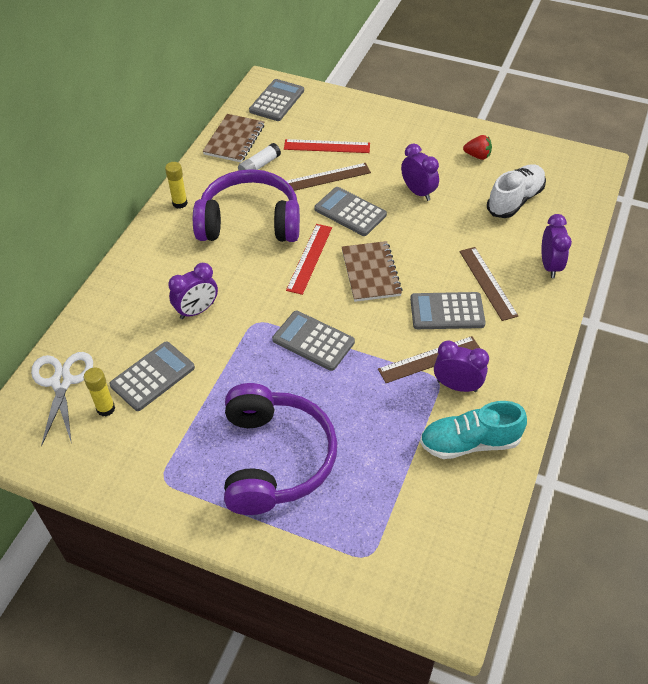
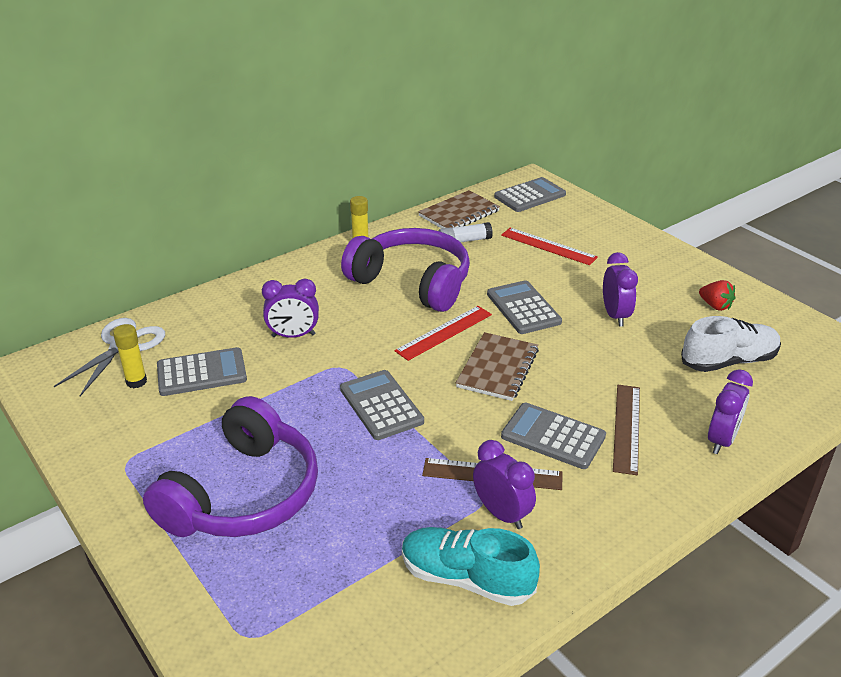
camera: 30 degrees right, 15 degrees down
brown ruler [286,163,371,191] -> none

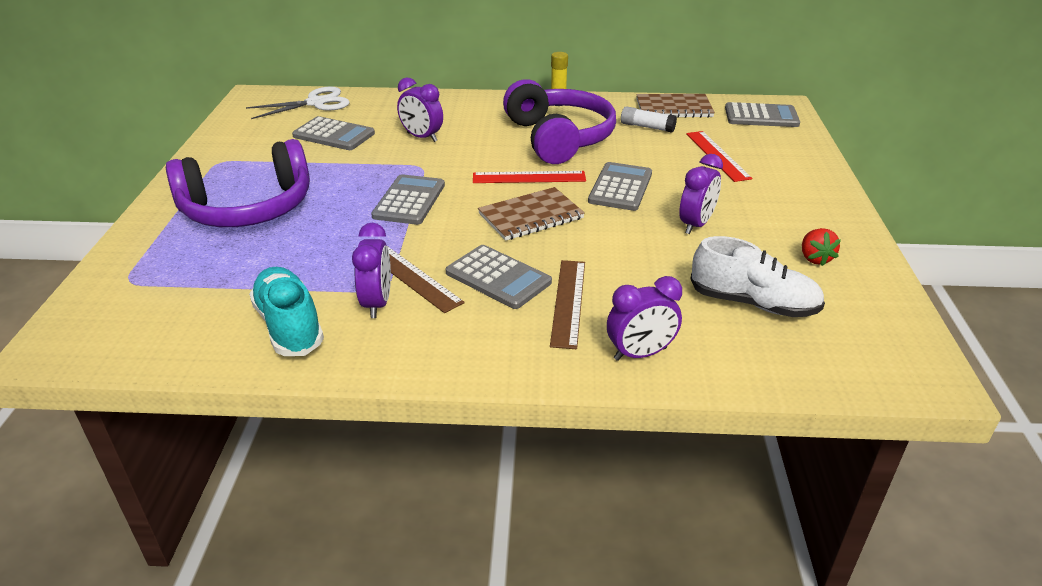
camera: 40 degrees right, 0 degrees up
yellow glue stick [113,324,147,388] -> none
grey calculator [501,403,606,469] -> grey calculator turned 150 degrees clockwise [446,245,552,309]
brown ruler [613,385,640,475] -> brown ruler turned 45 degrees counterclockwise [550,260,585,349]

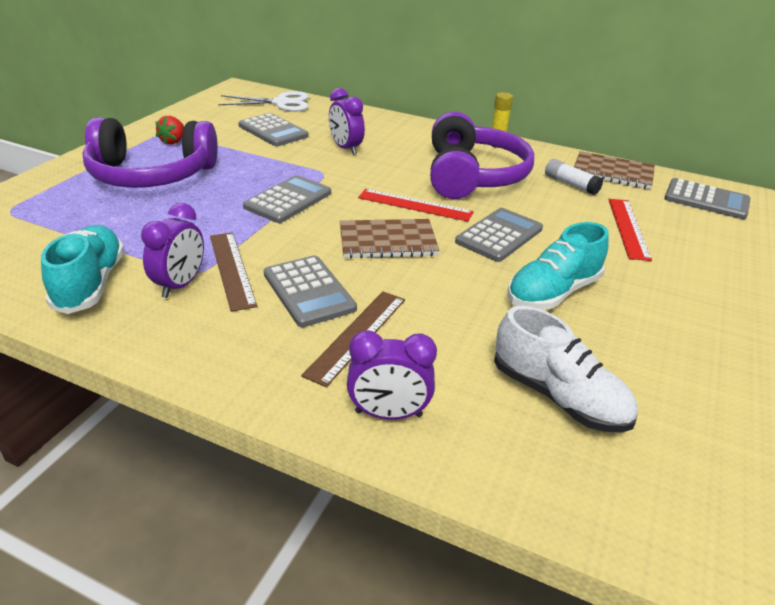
camera: 20 degrees right, 0 degrees up
purple clock [679,154,723,234] -> turquoise shoe [508,222,609,310]
red strawberry [802,228,841,266] -> red strawberry moved to [155,116,184,144]

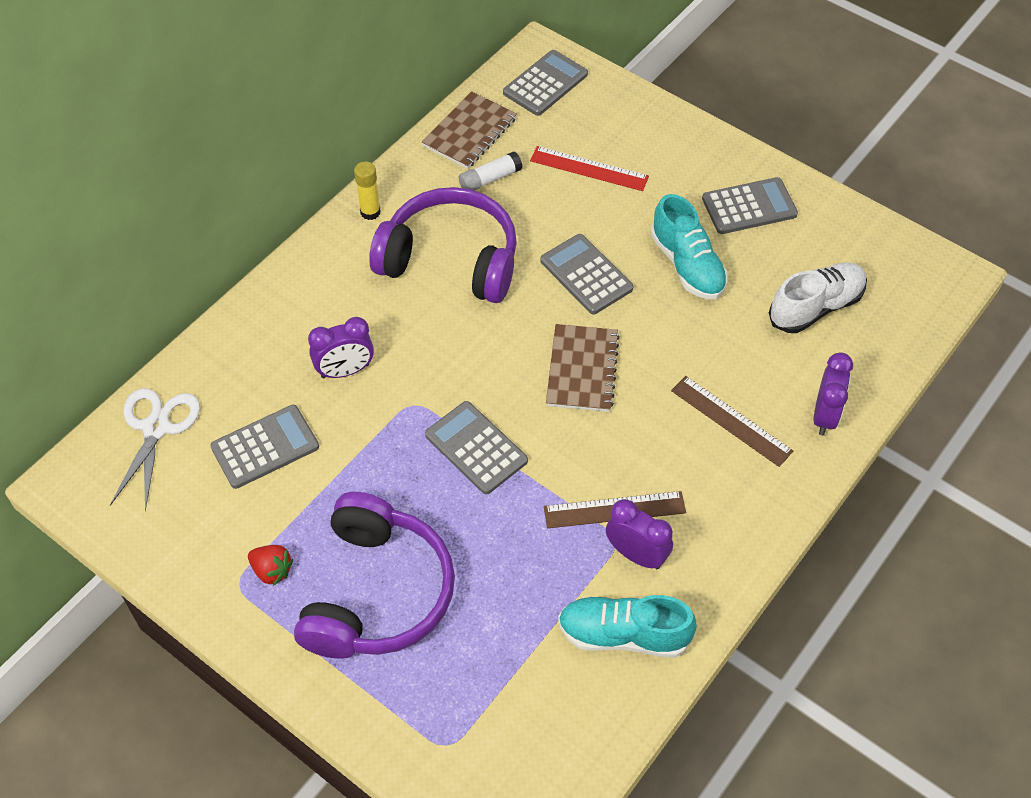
camera: 75 degrees left, 20 degrees up
grey calculator [264,255,357,327] -> grey calculator moved to [702,177,798,234]
red ruler [358,189,474,222] -> none

